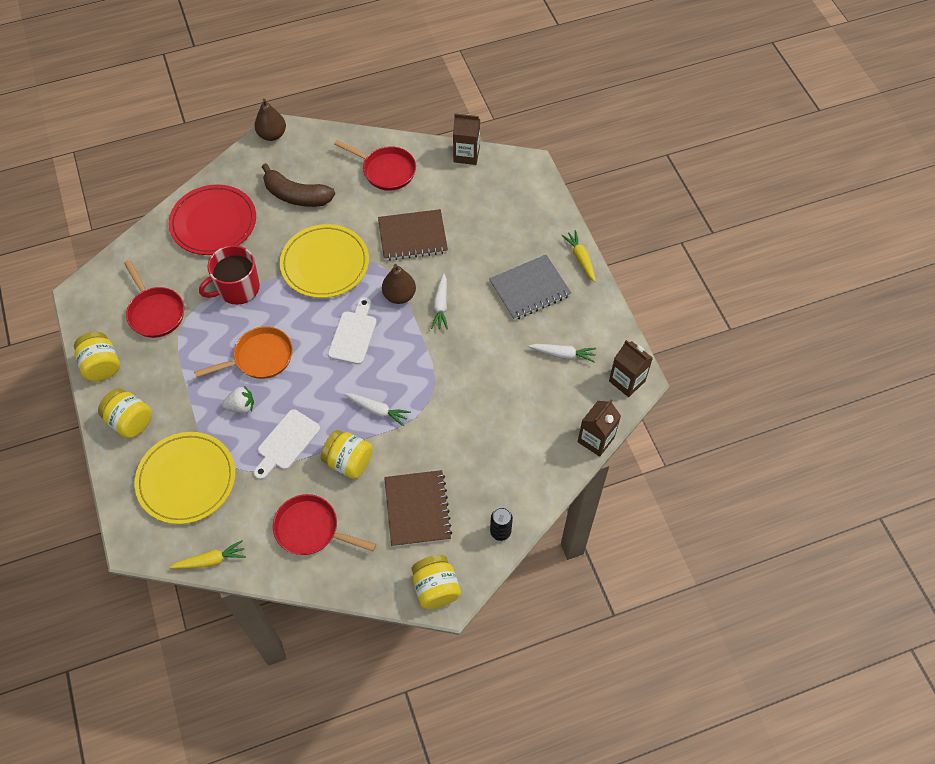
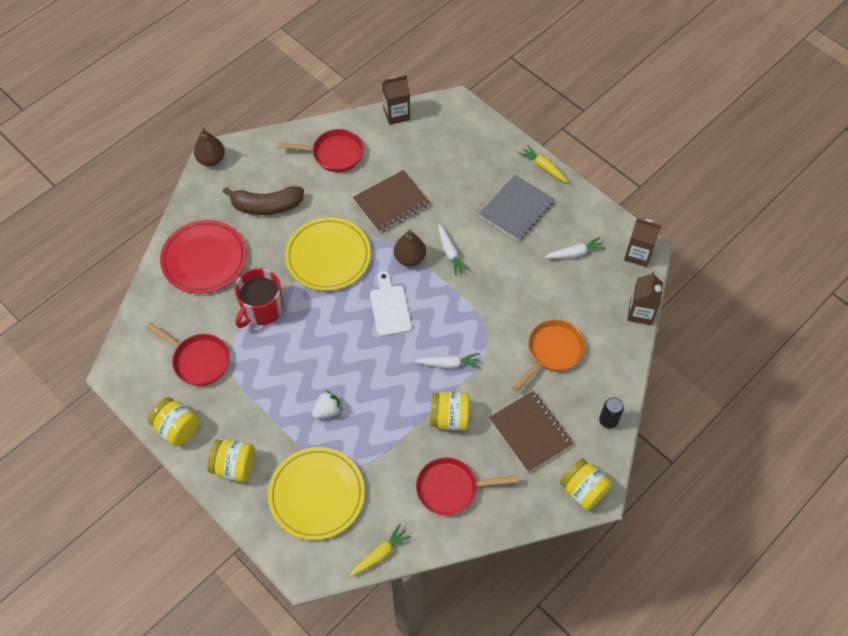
camera: 25 degrees left, 0 degrees up
orange pan [194,326,293,379] -> orange pan moved to [512,320,585,391]
white cutting board [254,409,320,480] -> none

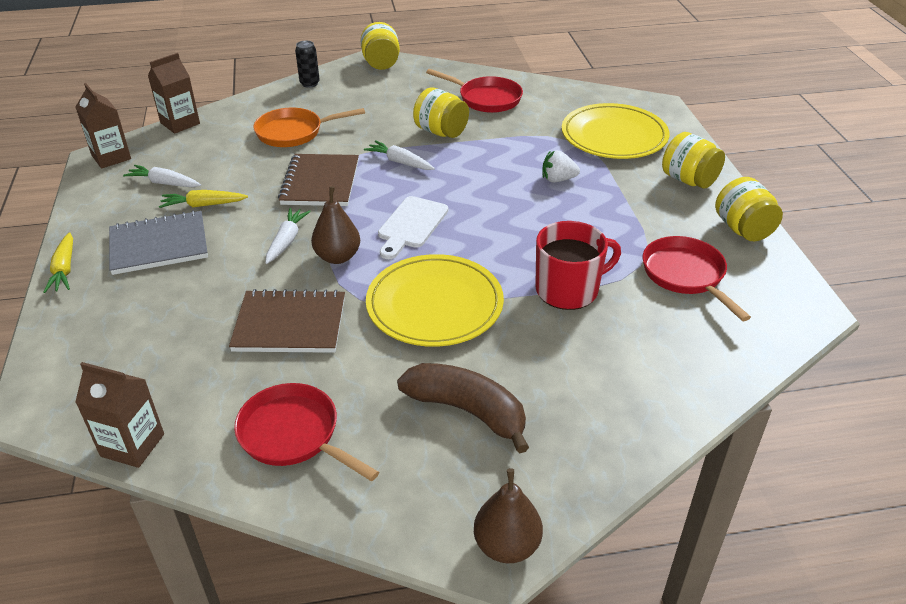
camera: 145 degrees left, 20 degrees down
red plate [160,220,247,294] -> none
yellow carrot [349,524,411,577] -> yellow carrot moved to [159,190,248,208]
brown notebook [489,391,573,472] -> brown notebook moved to [278,154,359,206]

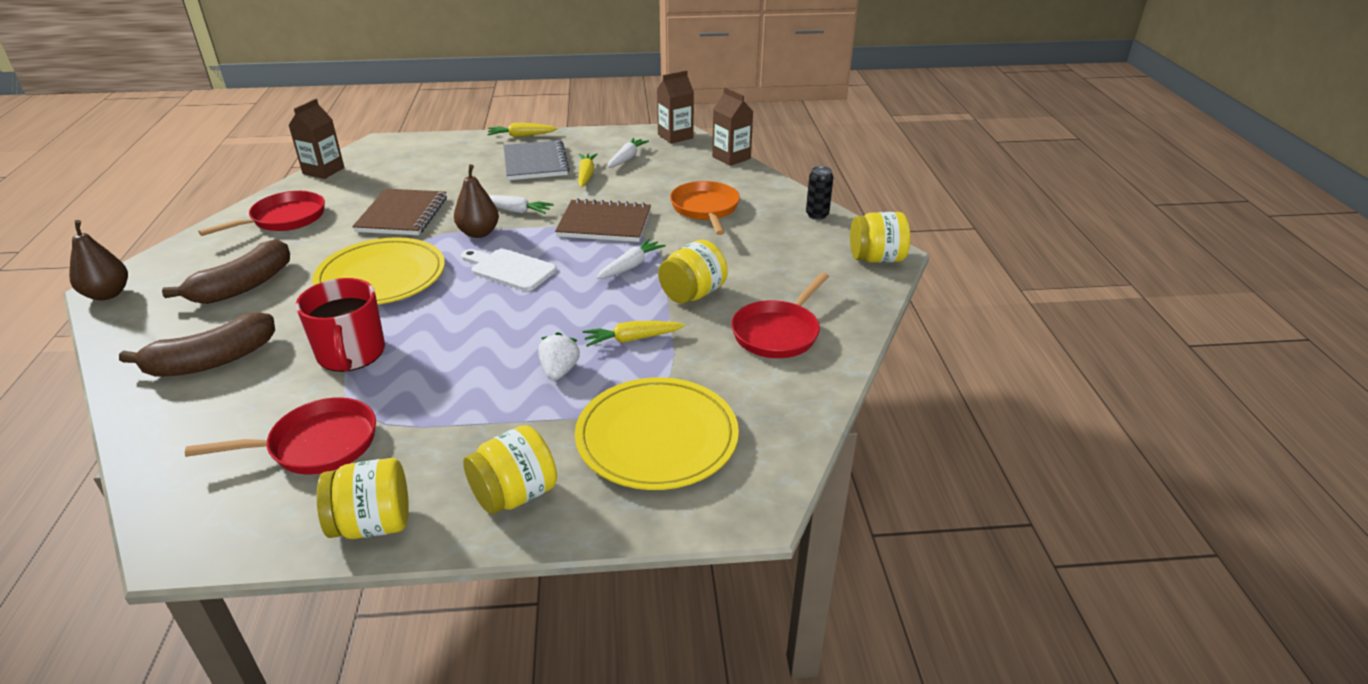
camera: 95 degrees right, 5 degrees down
none -> brown banana [119,313,275,376]
none -> yellow carrot [582,321,685,347]

